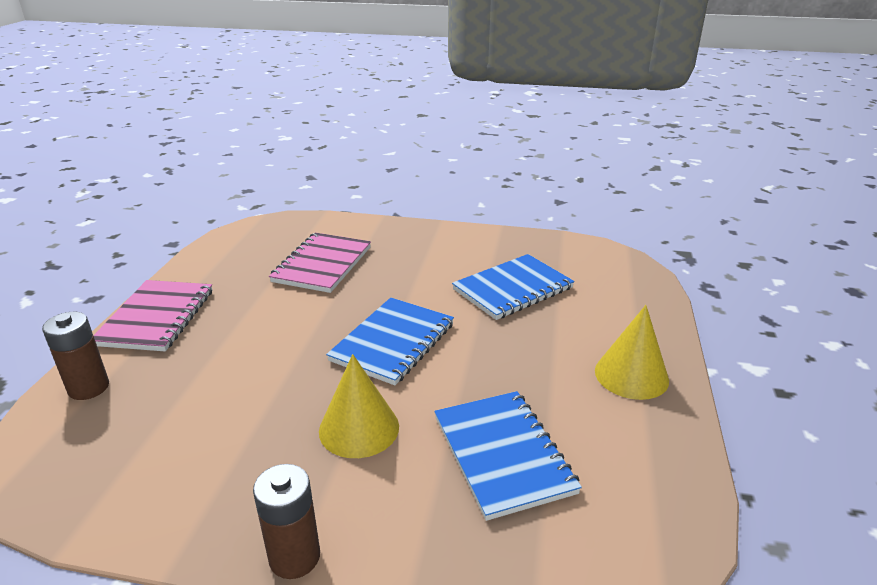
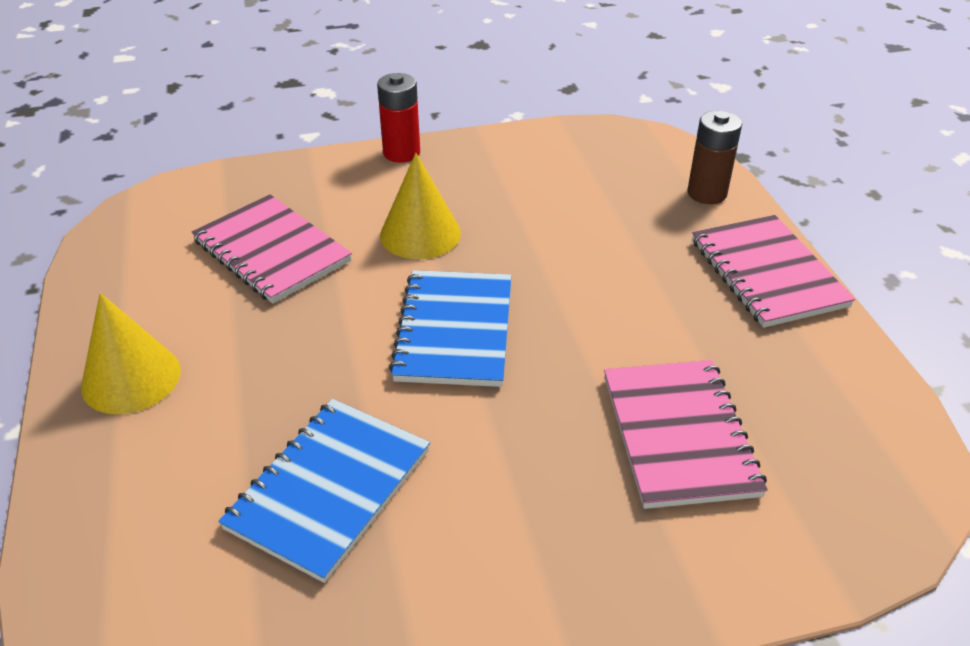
camera: 155 degrees right, 10 degrees up
brown battery [253,464,320,579] -> red battery [377,73,420,163]
blue notebook [434,391,582,521] -> pink notebook [191,194,352,304]

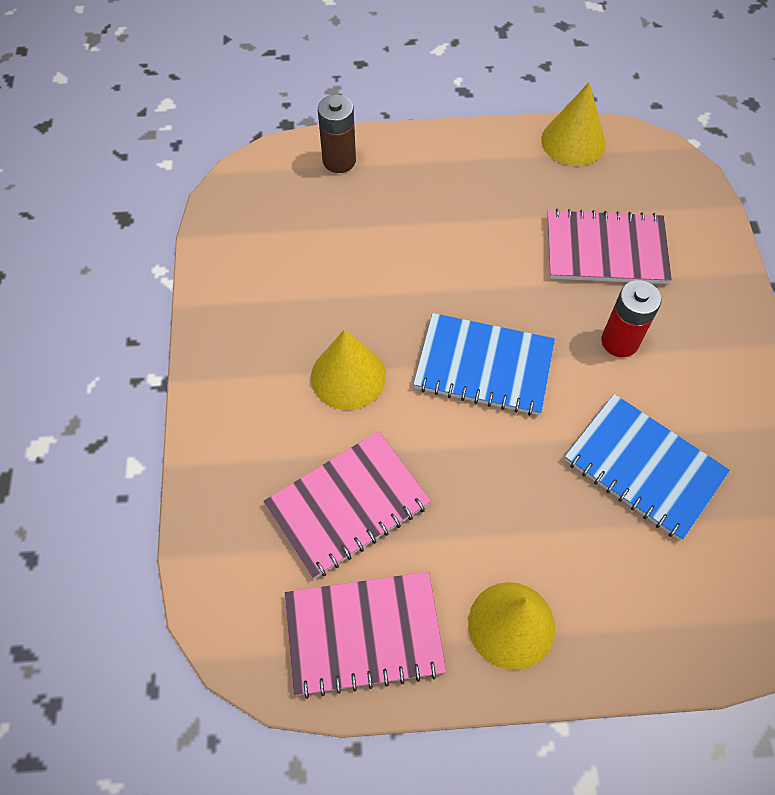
camera: 80 degrees left, 20 degrees up
red battery [377,73,420,163] -> red battery moved to [601,280,661,357]
pink notebook [692,215,855,328] -> pink notebook moved to [285,572,446,699]
none -> yellow cone [541,82,605,166]

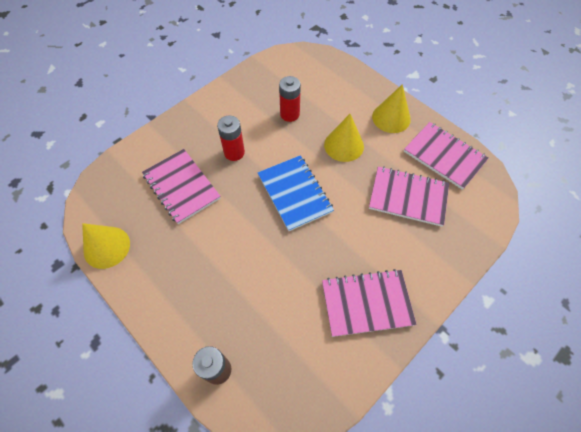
camera: 130 degrees left, 0 degrees up
yellow cone [311,329,386,410] -> yellow cone moved to [324,114,364,162]
blue notebook [564,394,730,541] -> red battery [279,76,301,122]
none -> pink notebook [322,269,417,337]

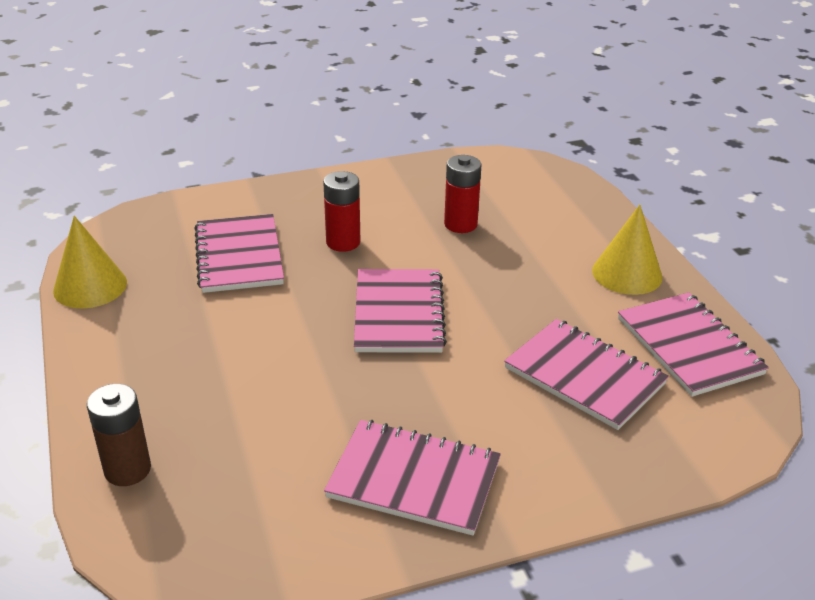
camera: 25 degrees right, 25 degrees down
blue notebook [258,155,334,231] -> pink notebook [354,269,447,353]
yellow cone [324,114,364,162] -> none

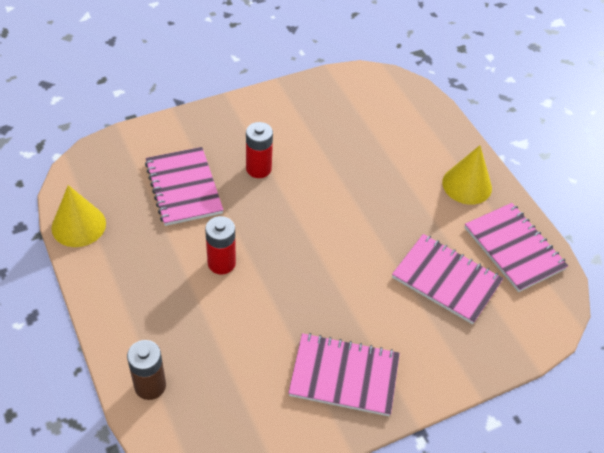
camera: 10 degrees left, 15 degrees up
pink notebook [354,269,447,353] -> none
red battery [444,155,481,233] -> red battery moved to [205,216,236,274]

